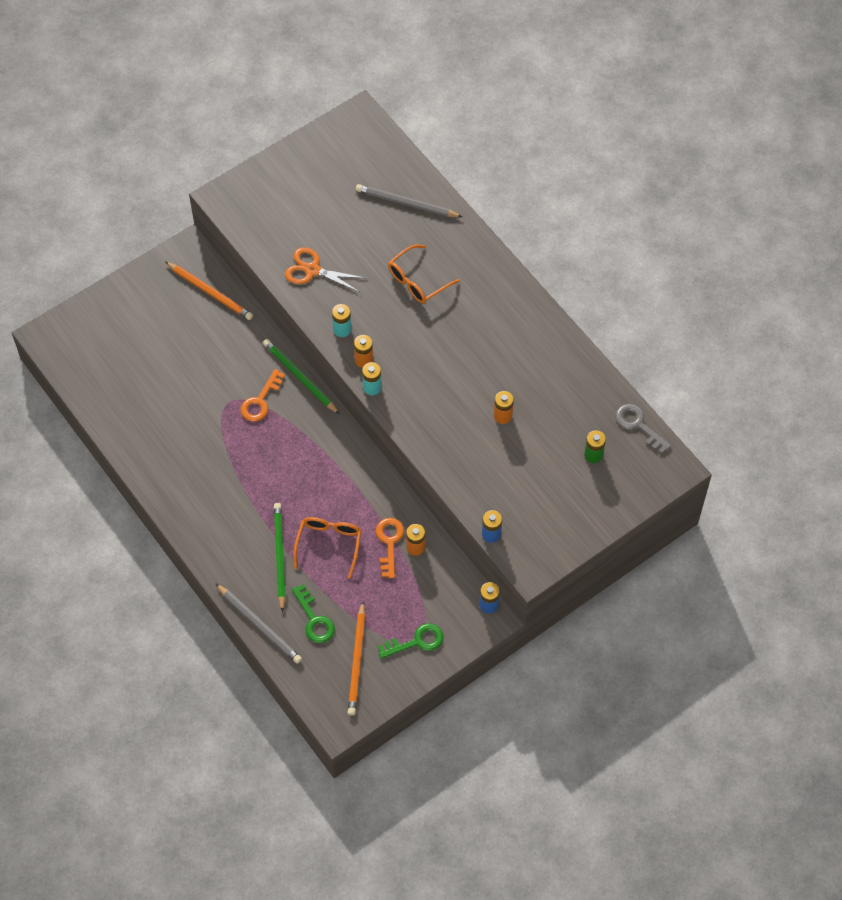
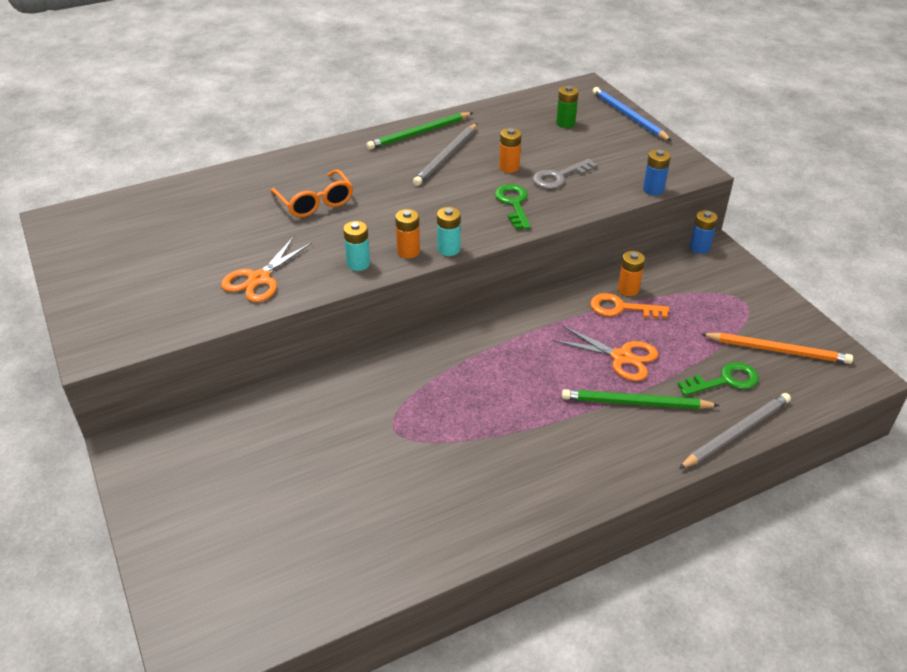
camera: 80 degrees left, 20 degrees down
orange pencil [165,261,253,320] -> none
orange key [240,369,285,422] -> none
green pencil [263,339,340,415] -> green pencil moved to [366,112,473,150]
orange glasses [293,517,361,578] -> orange scissors [552,325,658,381]
grey pencil [356,184,462,217] -> grey pencil moved to [413,123,477,186]
green key [378,623,444,659] -> green key moved to [495,184,531,230]
grey key [615,404,671,454] -> grey key moved to [533,159,597,189]
none -> blue pencil [592,87,672,141]

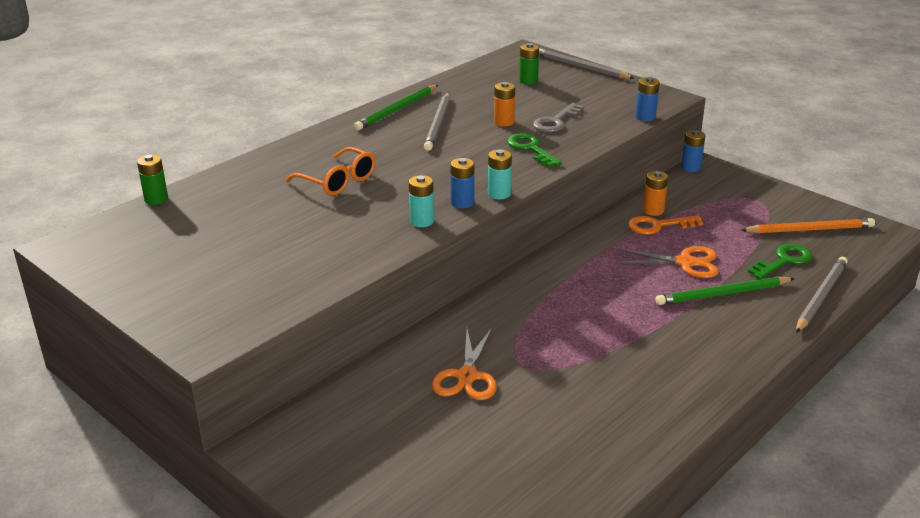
camera: 20 degrees left, 10 degrees down
orange scissors [221,236,312,302] -> orange scissors moved to [432,328,497,400]
orange battery [395,209,420,258] -> blue battery [450,158,474,208]
blue pencil [592,87,672,141] -> grey pencil [539,48,635,79]
none -> green battery [137,155,168,205]

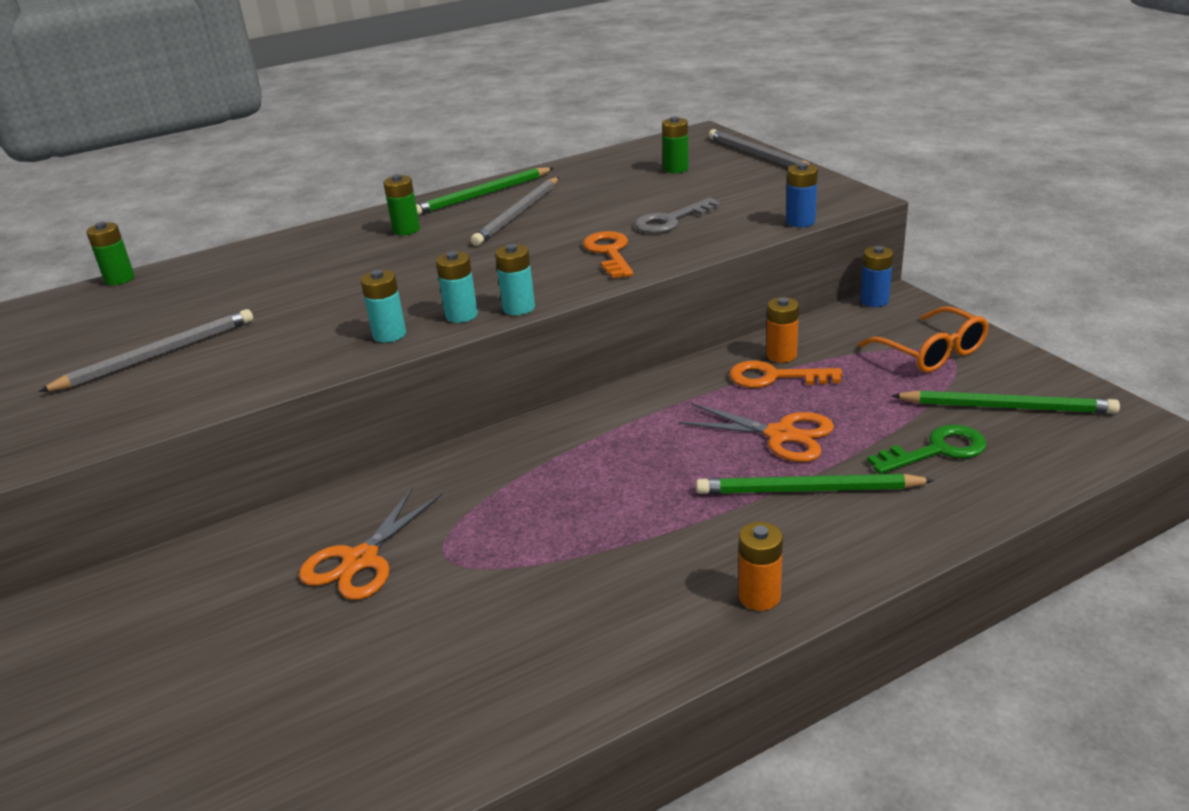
camera: 20 degrees right, 0 degrees up
orange glasses [285,147,376,195] -> orange glasses moved to [858,306,989,373]
blue battery [450,158,474,208] -> turquoise battery [436,251,478,323]
orange battery [494,82,515,126] -> orange battery moved to [739,522,783,611]
green key [507,133,562,167] -> orange key [583,231,633,278]
orange pencil [741,218,875,233] -> green pencil [891,390,1120,414]
grey pencil [796,257,848,333] -> grey pencil moved to [38,309,253,392]
none -> green battery [383,174,420,235]

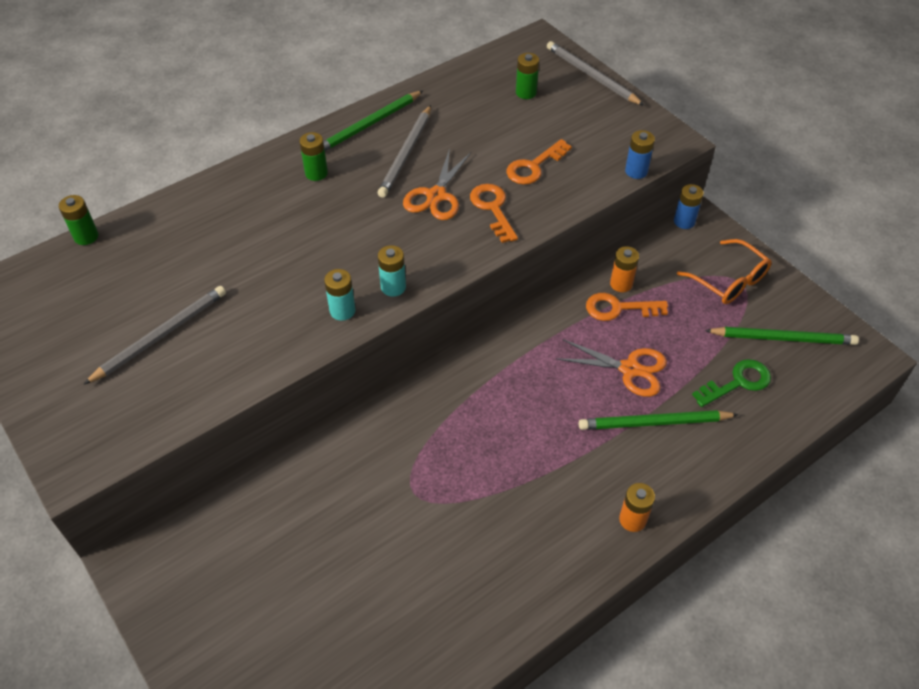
camera: 10 degrees left, 20 degrees up
orange scissors [299,487,442,600] -> orange scissors moved to [403,148,471,220]
turquoise battery [495,244,535,315] -> none
grey key [634,198,721,234] -> orange key [506,139,572,185]

